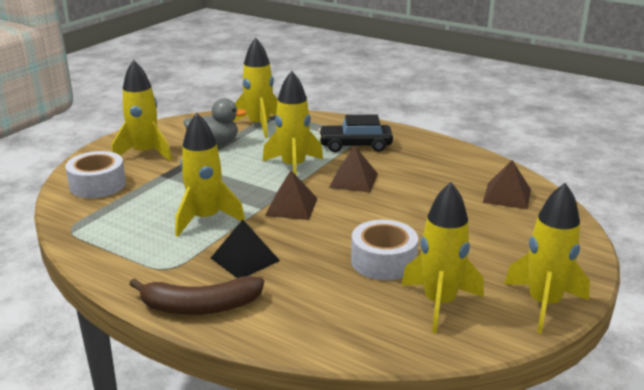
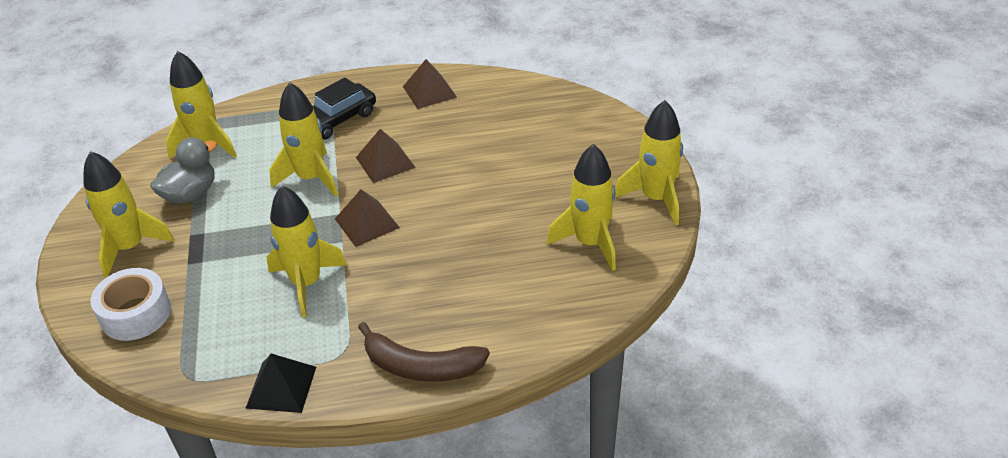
camera: 40 degrees left, 15 degrees up
brown banana [129,276,264,315] -> brown banana turned 60 degrees clockwise [358,322,490,382]
black pyramid [211,220,280,278] -> black pyramid moved to [245,353,316,413]
white tape [351,220,418,280] -> none
brown pyramid [483,160,531,209] -> brown pyramid moved to [403,59,457,109]

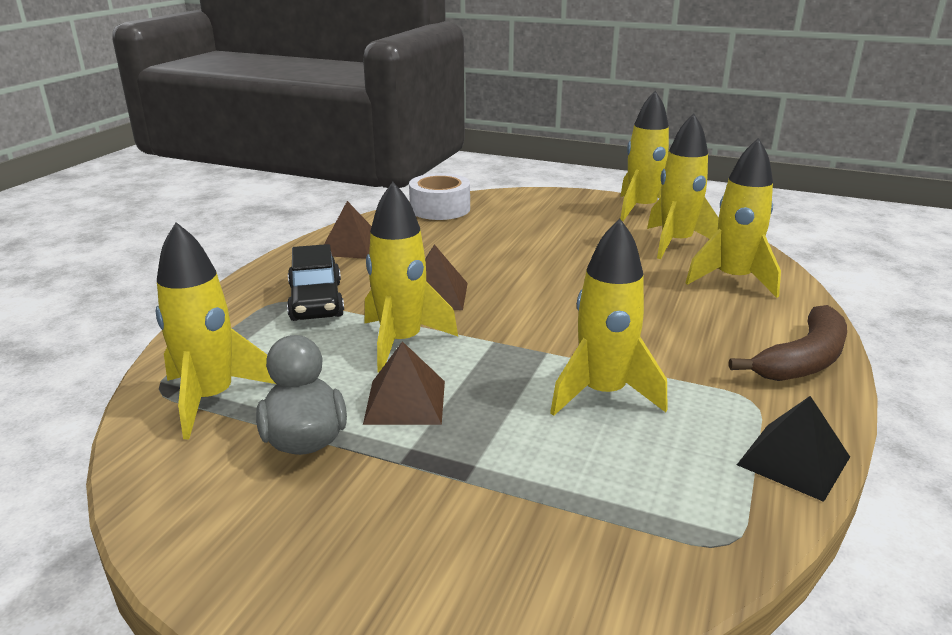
camera: 60 degrees left, 15 degrees down
yellow rocket [84,151,174,278] -> yellow rocket moved to [686,138,781,298]
white tape [90,268,171,341] -> white tape moved to [409,173,470,220]
brown pyramid [335,189,400,247] -> brown pyramid moved to [363,341,445,425]

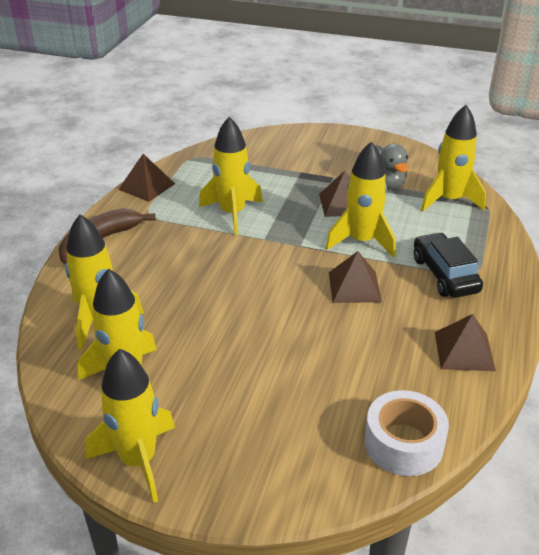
camera: 175 degrees right, 10 degrees up
black pyramid [737,396,850,502] -> brown pyramid [118,154,175,202]

